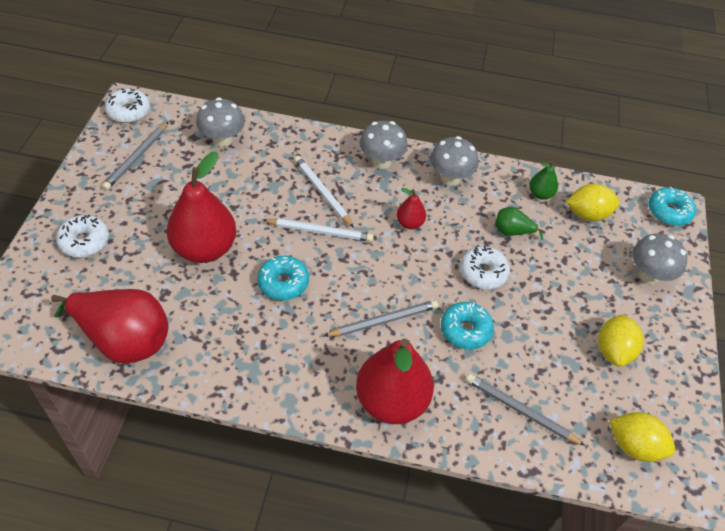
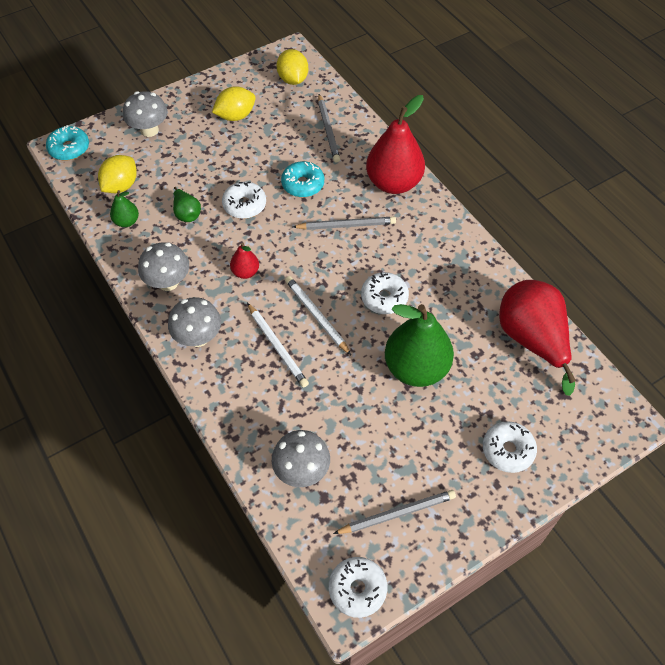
camera: 130 degrees left, 5 degrees up
red pear [167,151,236,263] -> green pear [385,304,454,387]
turquoise donut [257,256,309,300] -> white donut [361,272,409,314]
white pencil [294,156,354,228] -> white pencil turned 45 degrees counterclockwise [247,303,309,388]
grey pencil [324,300,438,337] -> grey pencil turned 150 degrees clockwise [293,217,396,230]
yellow lemon [566,184,620,221] -> yellow lemon turned 75 degrees clockwise [98,155,137,193]

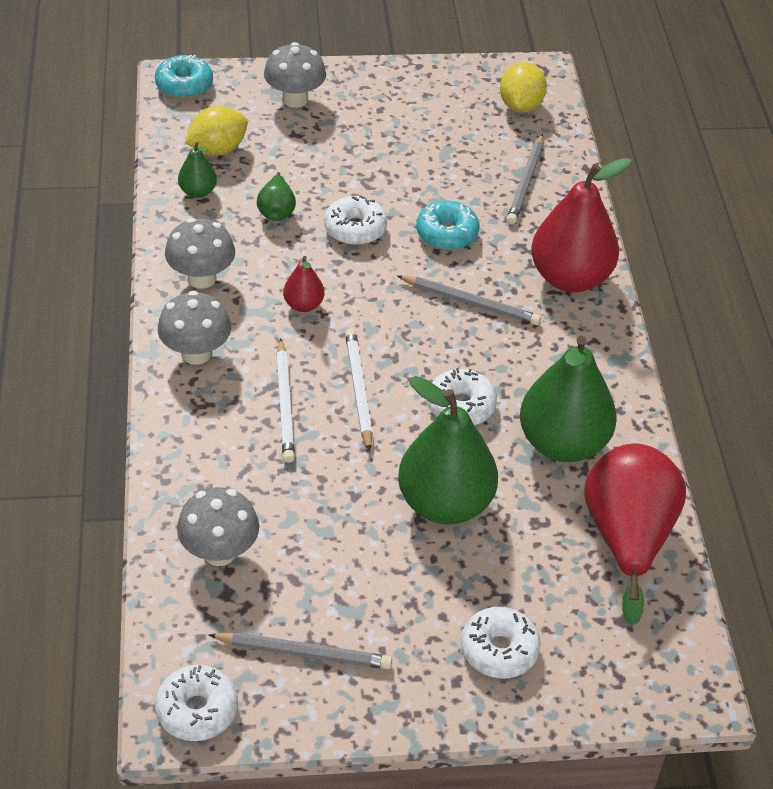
camera: 25 degrees right, 10 degrees down
yellow lemon [212,86,256,121] -> none
none -> green pear [520,336,617,462]

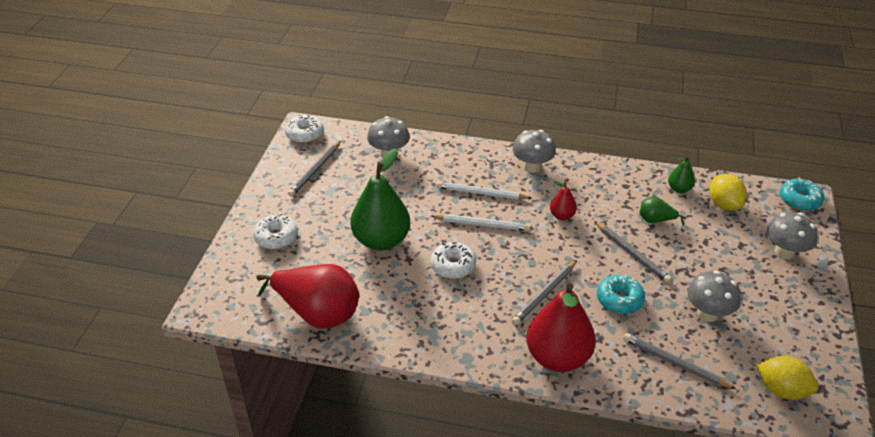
camera: 110 degrees right, 5 degrees down
grey mushroom [165,218,235,289] -> grey mushroom moved to [687,270,741,322]
white donut [324,195,387,245] -> grey pencil [594,221,672,283]
green pear [520,336,617,462] -> none

